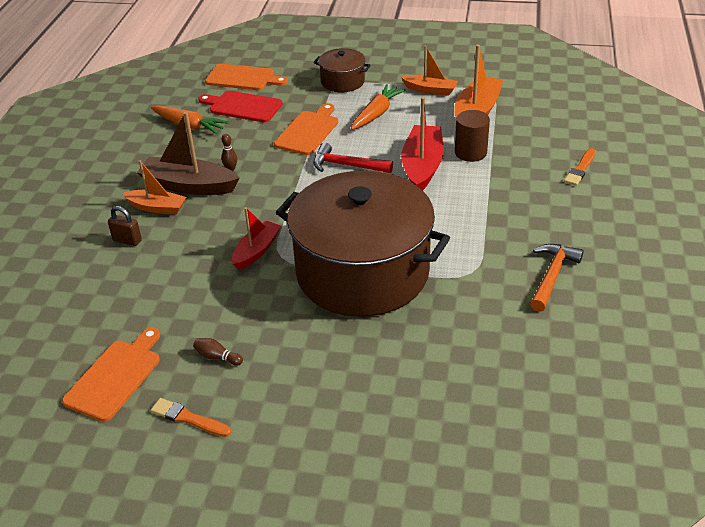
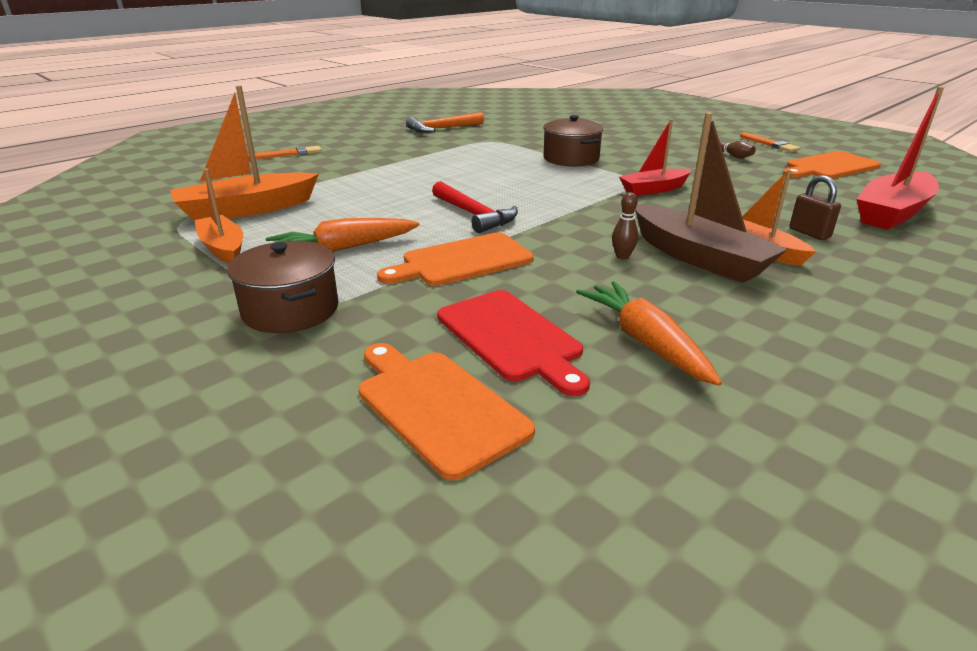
camera: 145 degrees left, 10 degrees down
brown pot [276,171,450,317] -> brown pot [543,115,604,166], size x0.44
red boat [401,97,444,190] -> red boat moved to [857,87,944,230]
brown cylinder [455,110,490,162] -> none

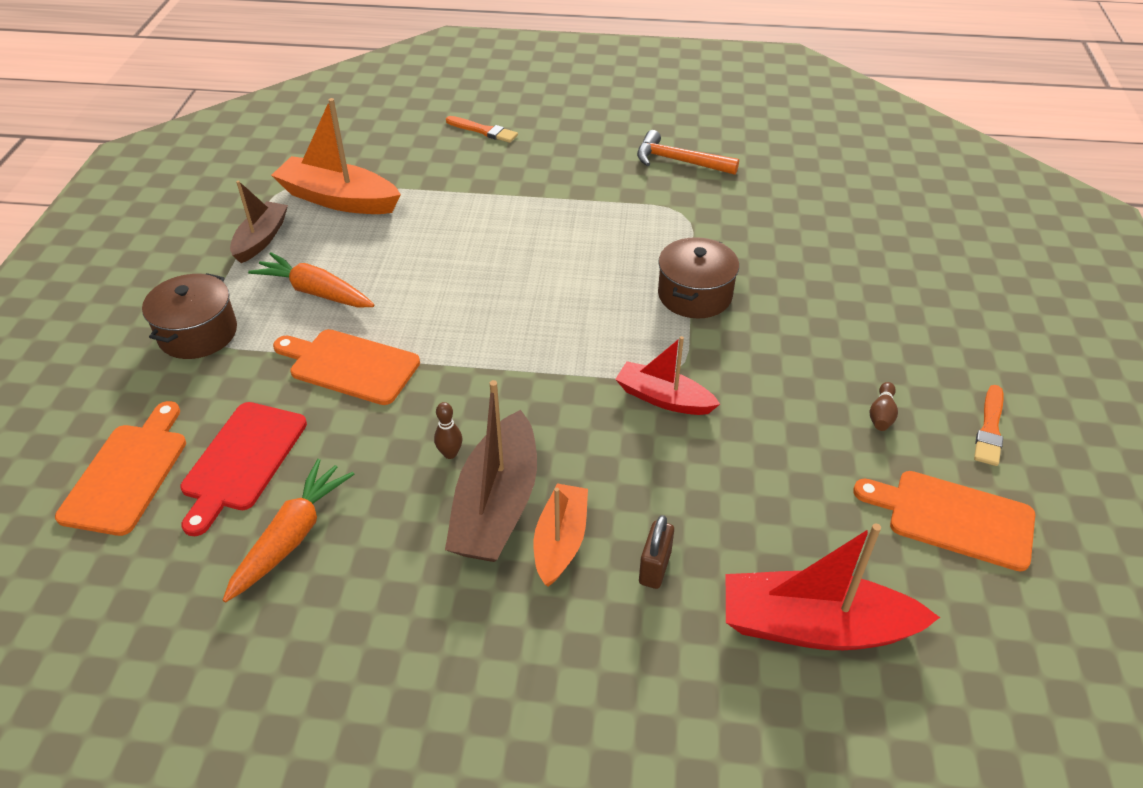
camera: 50 degrees right, 15 degrees up
orange boat [195,169,243,264] -> brown boat [230,181,288,263]
red hammer [432,181,518,233] -> none

